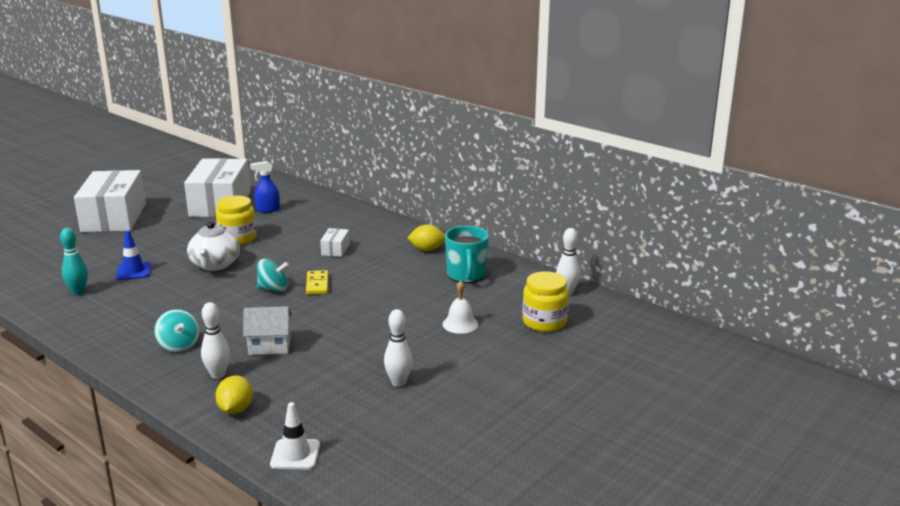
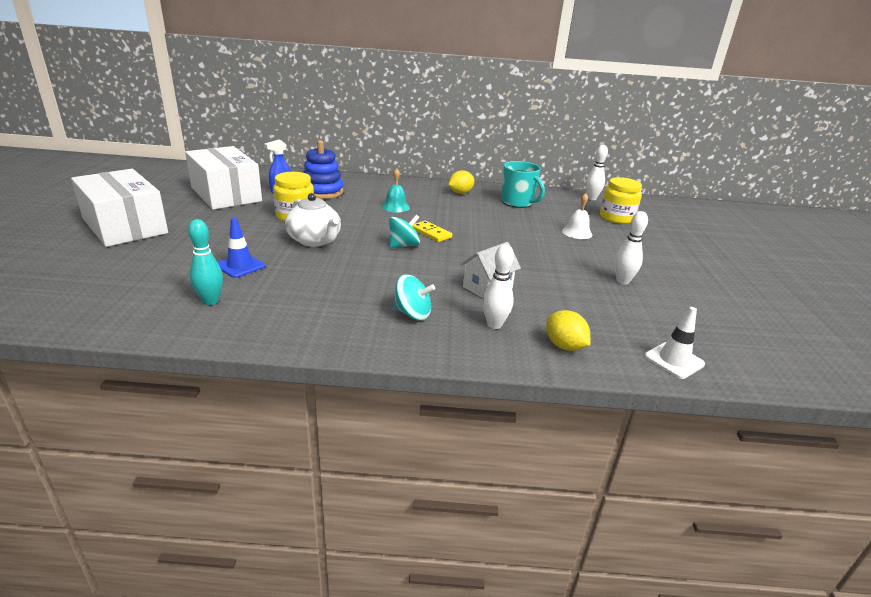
camera: 40 degrees left, 5 degrees up
white box [320,228,350,257] -> turquoise bell [381,168,410,212]
none -> blue stacking toy [303,140,344,199]

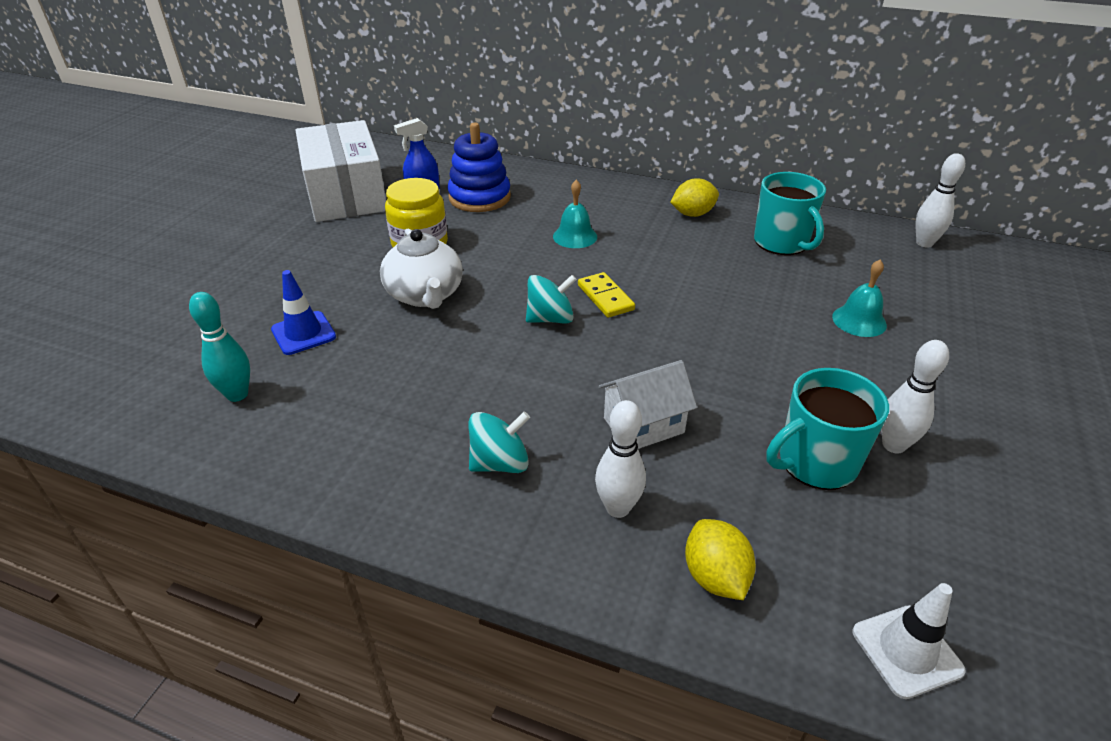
camera: 20 degrees right, 10 degrees up
white box [71,169,168,247] -> none
turquoise spinning top [394,274,435,320] -> turquoise spinning top turned 60 degrees counterclockwise [468,412,530,473]
white bell [562,193,592,239] -> turquoise bell [832,260,887,337]
yellow jar [600,177,642,224] -> none
none -> turquoise mug [767,368,889,490]

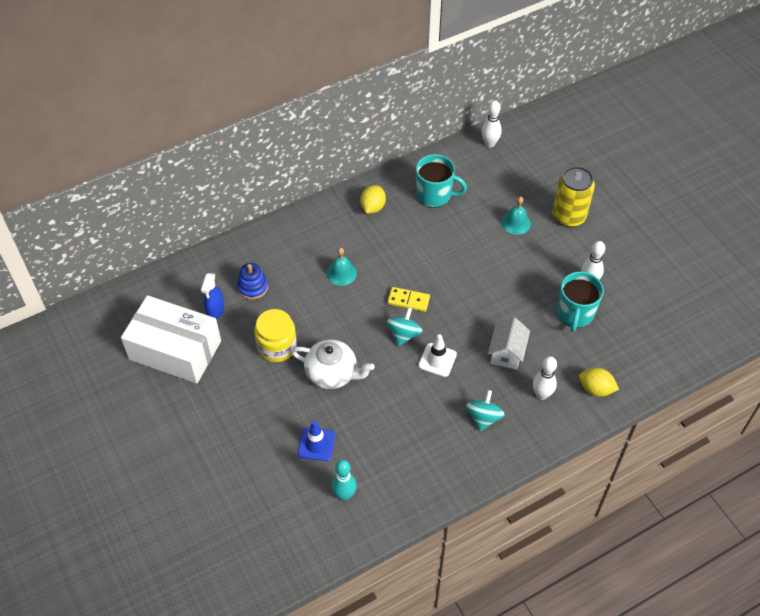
camera: 50 degrees left, 15 degrees up
blue stacking toy [447,122,511,212] -> blue stacking toy [237,263,268,300], size x0.65
white traffic cone [853,583,966,699] -> white traffic cone moved to [418,335,457,377]
none -> yellow can [552,166,595,228]

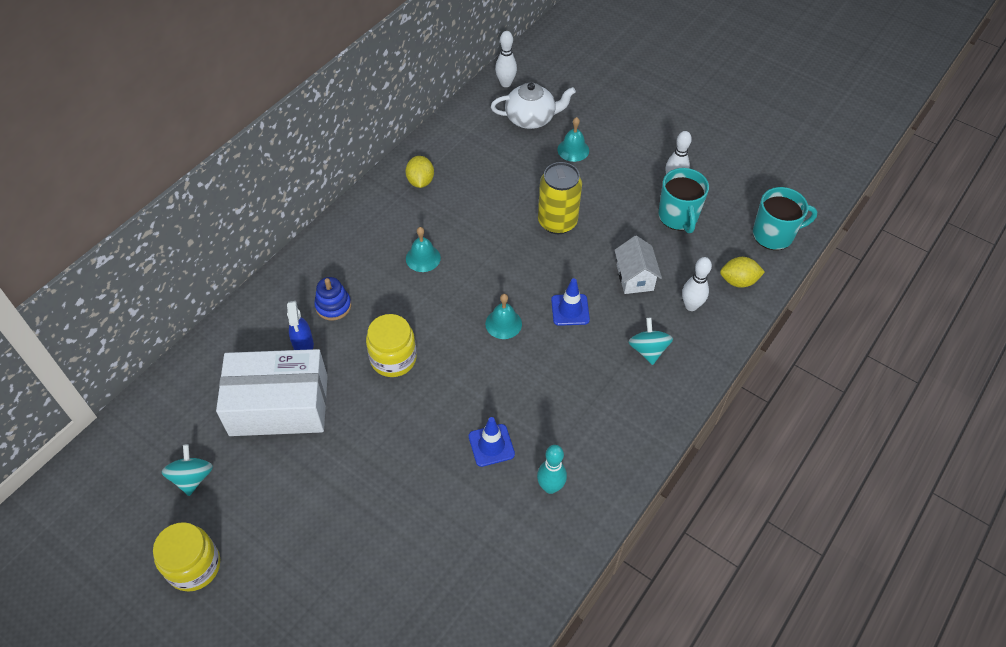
camera: 25 degrees left, 0 degrees up
white teapot [291,340,374,389] -> white teapot moved to [491,83,576,129]
turquoise spinning top [387,307,423,346] -> turquoise spinning top moved to [162,444,213,496]
yellow domino [388,287,430,312] -> none
turquoise mug [416,154,467,208] -> turquoise mug moved to [753,187,817,250]
white traffic cone [418,335,457,377] -> blue traffic cone [551,278,590,326]
yellow can [552,166,595,228] -> yellow can moved to [538,162,582,234]
none -> yellow jar [153,522,220,592]
none -> turquoise bell [485,294,522,339]

